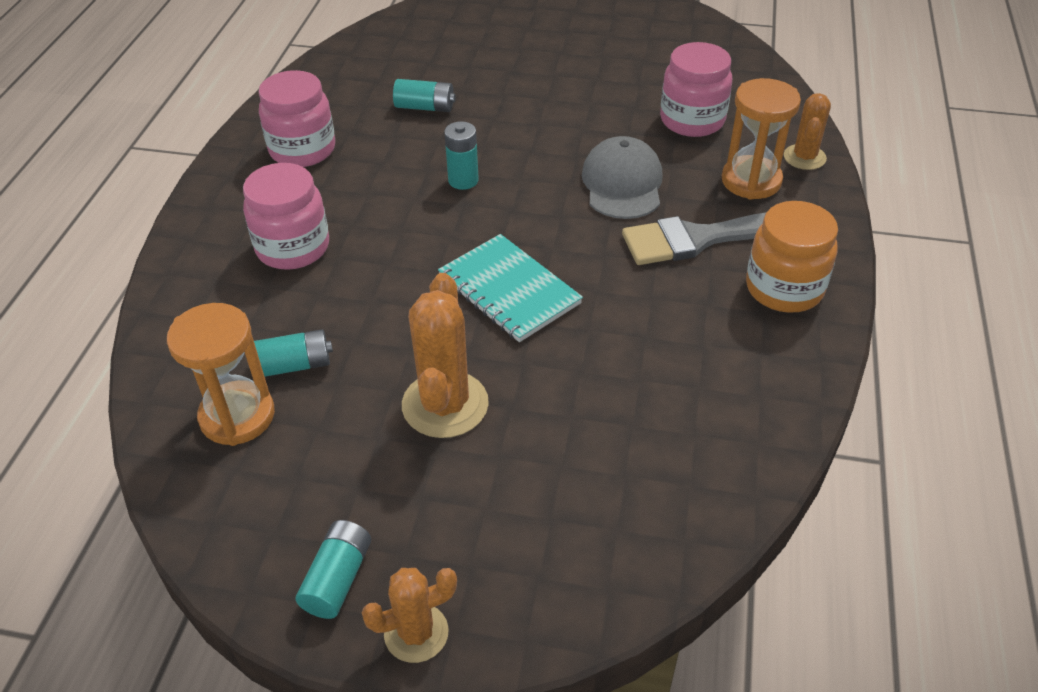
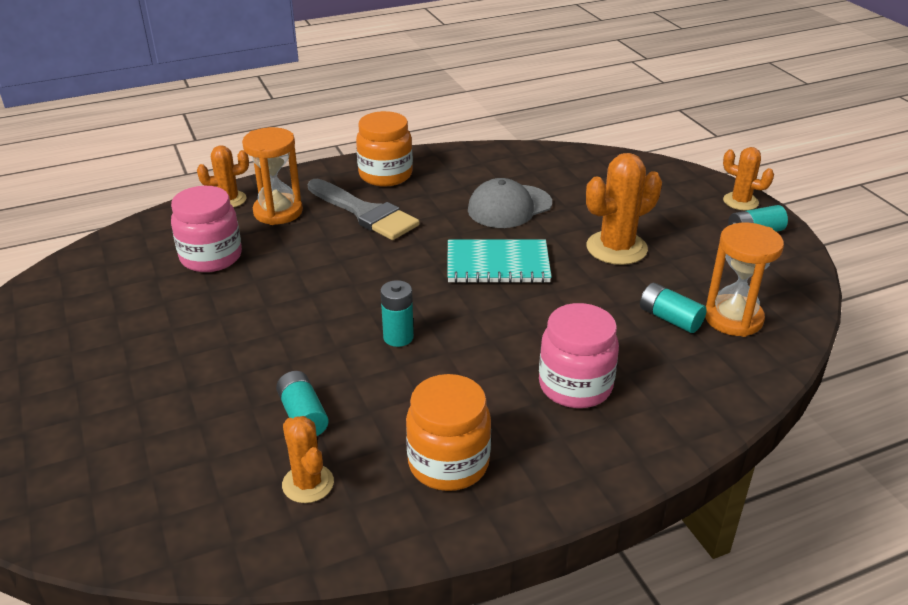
camera: 125 degrees left, 10 degrees down
pink jar [259,70,335,167] -> orange jar [406,374,491,491]
turquoise notebook [438,234,583,342] -> turquoise notebook turned 75 degrees clockwise [447,240,551,283]
grey cap [582,136,663,219] -> grey cap moved to [468,178,552,228]
none -> orange cactus [282,416,334,503]

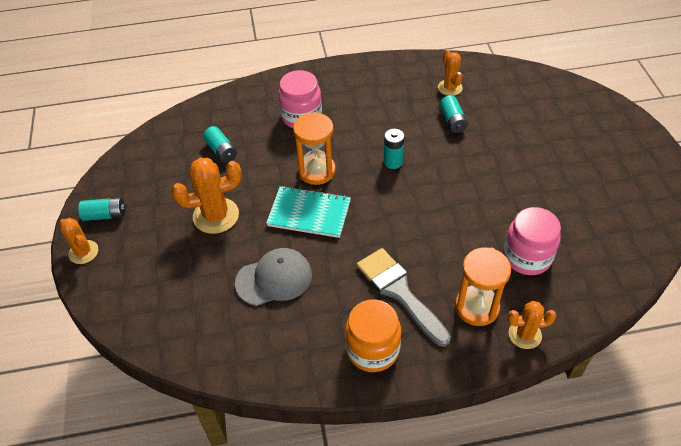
camera: 165 degrees left, 15 degrees up
orange jar [406,374,491,491] -> none
orange hourglass [705,223,784,337] -> orange hourglass moved to [293,112,336,185]

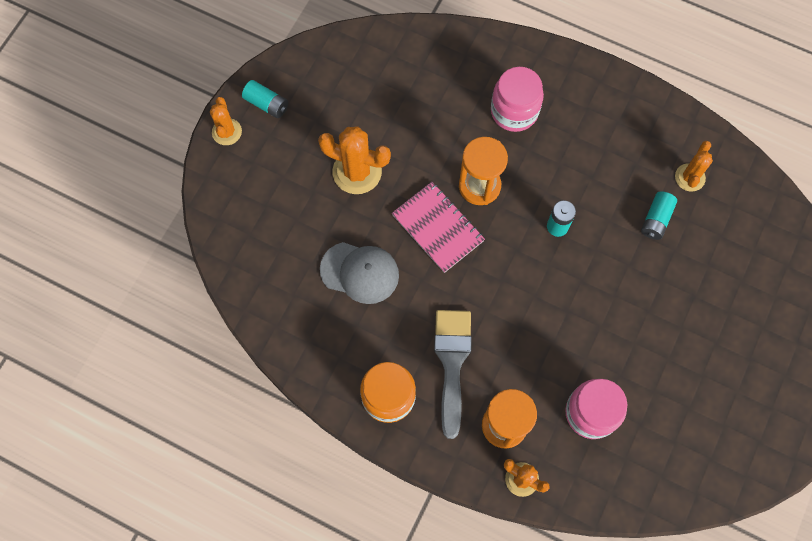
camera: 35 degrees right, 20 degrees up
turquoise battery [203,126,237,163] -> none
turquoise notebook [266,186,351,238] -> pink notebook [392,182,485,273]

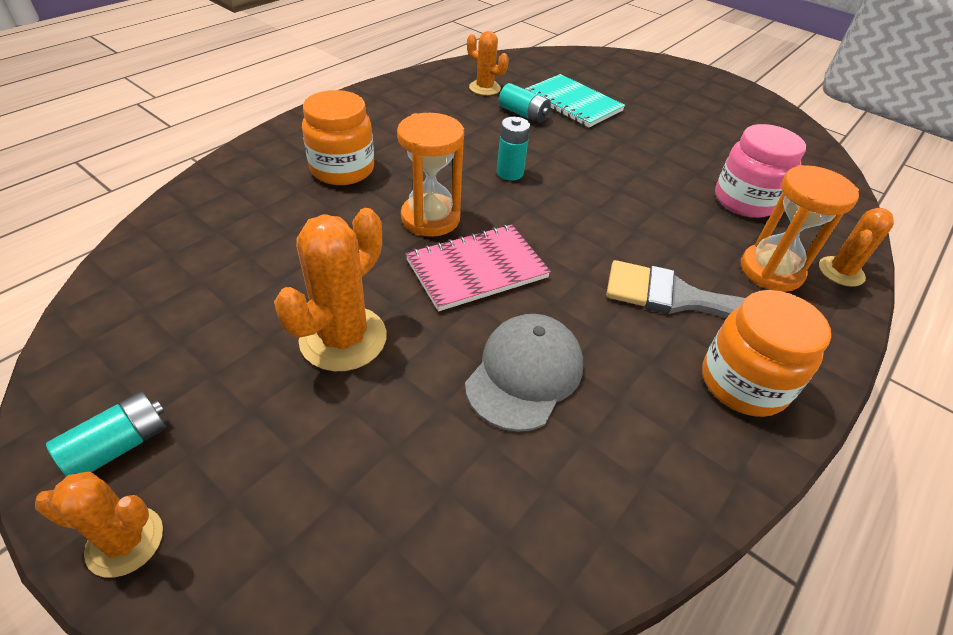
camera: 80 degrees left, 25 degrees down
pink jar [491,67,544,132] -> orange jar [302,90,374,185]
none -> turquoise notebook [525,74,625,127]

